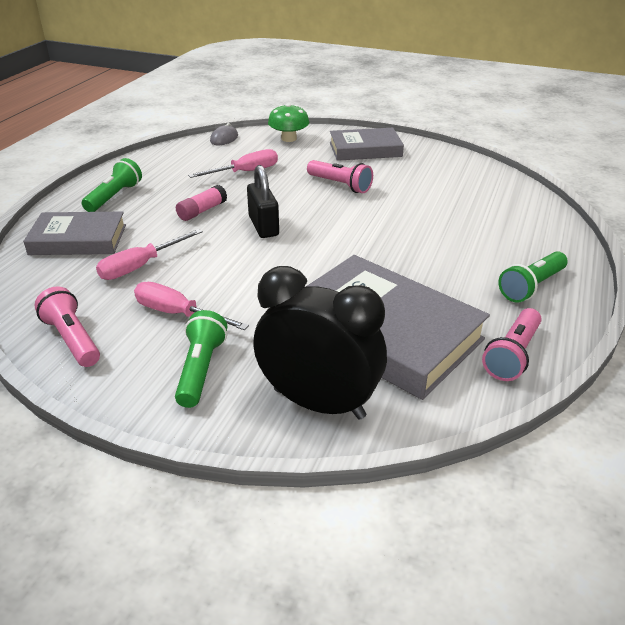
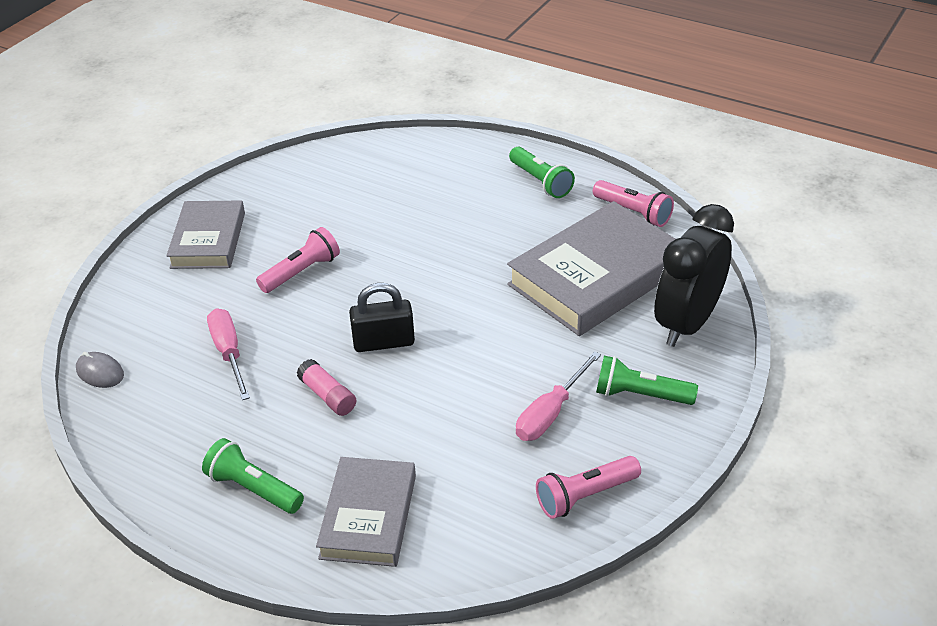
camera: 80 degrees left, 5 degrees up
pink screwdriver [96,229,203,280] -> none
green mushroom [268,103,309,142] -> none

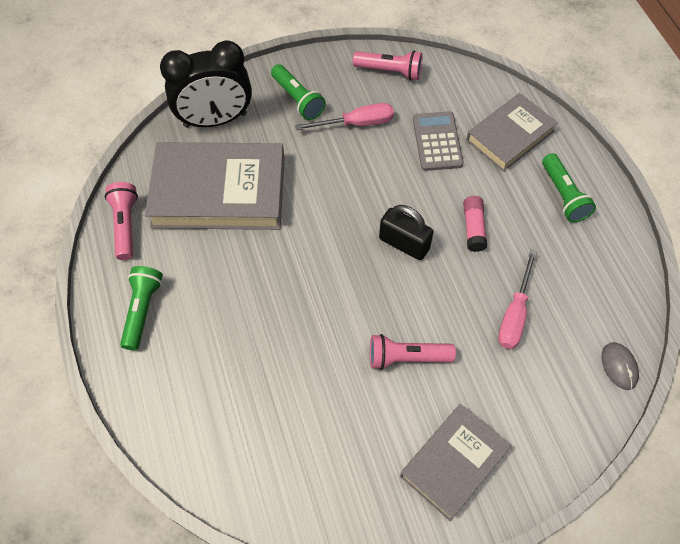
camera: 140 degrees left, 20 degrees up
none -> grey calculator [413,111,464,171]

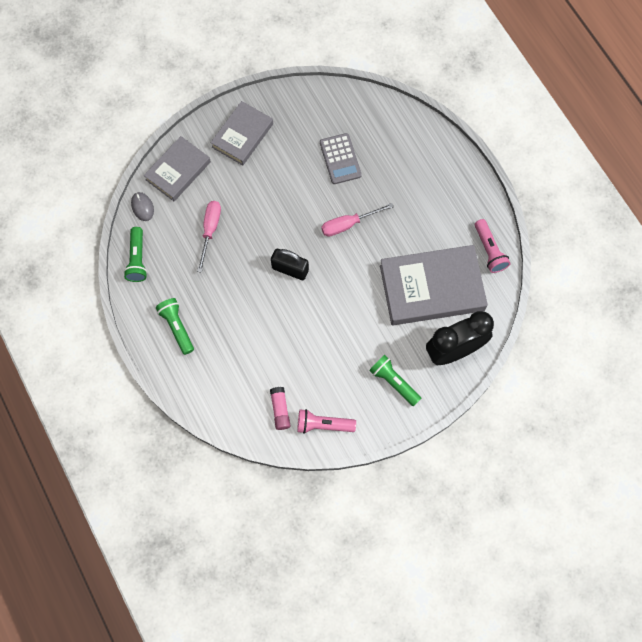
camera: 170 degrees right, 10 degrees up
green flashlight [120,266,163,350] -> green flashlight moved to [124,227,147,282]
pink screwdriver [295,103,394,130] -> pink screwdriver moved to [321,203,394,237]
pink flashlight [370,334,456,370] -> none
grey calculator [413,111,464,171] -> grey calculator moved to [320,133,362,184]
pink glue stick [463,196,487,252] -> pink glue stick moved to [270,387,291,430]
grey book [466,93,558,172] -> grey book moved to [144,136,211,201]

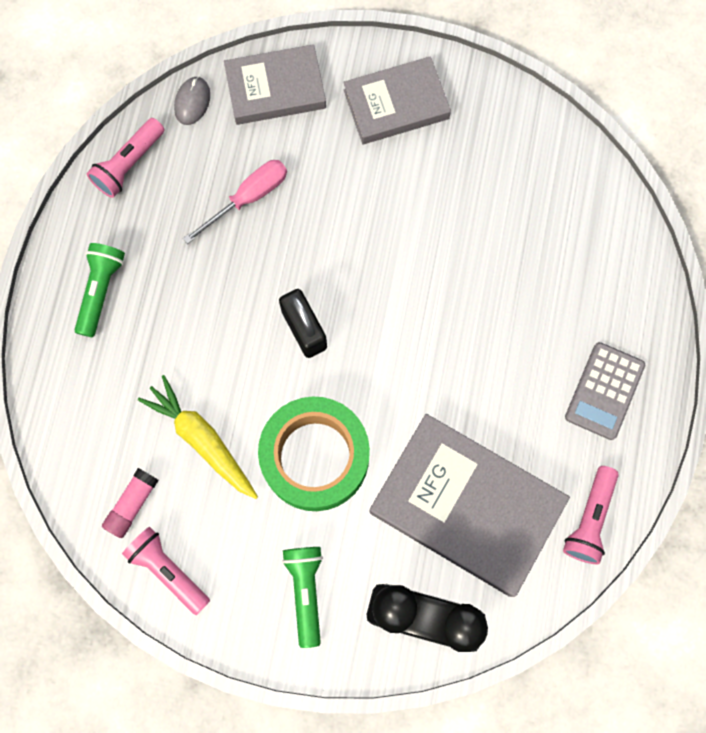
camera: 40 degrees right, 5 degrees up
green flashlight [124,227,147,282] -> pink flashlight [87,118,164,198]
grey calculator [320,133,362,184] -> grey calculator moved to [565,342,645,440]
pink screwdriver [321,203,394,237] -> none
none -> yellow carrot [138,375,258,499]
none -> green tape [258,397,370,511]

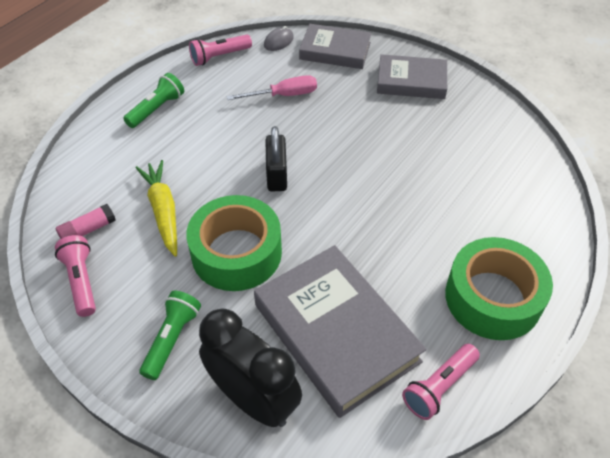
camera: 25 degrees right, 25 degrees down
grey calculator [565,342,645,440] -> green tape [445,237,553,340]

